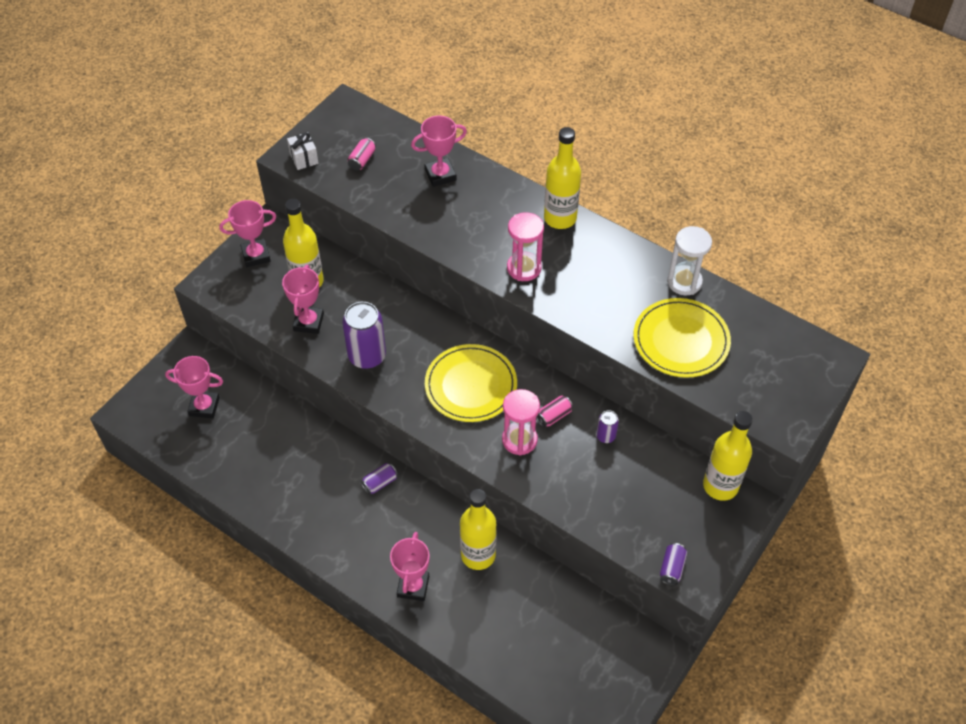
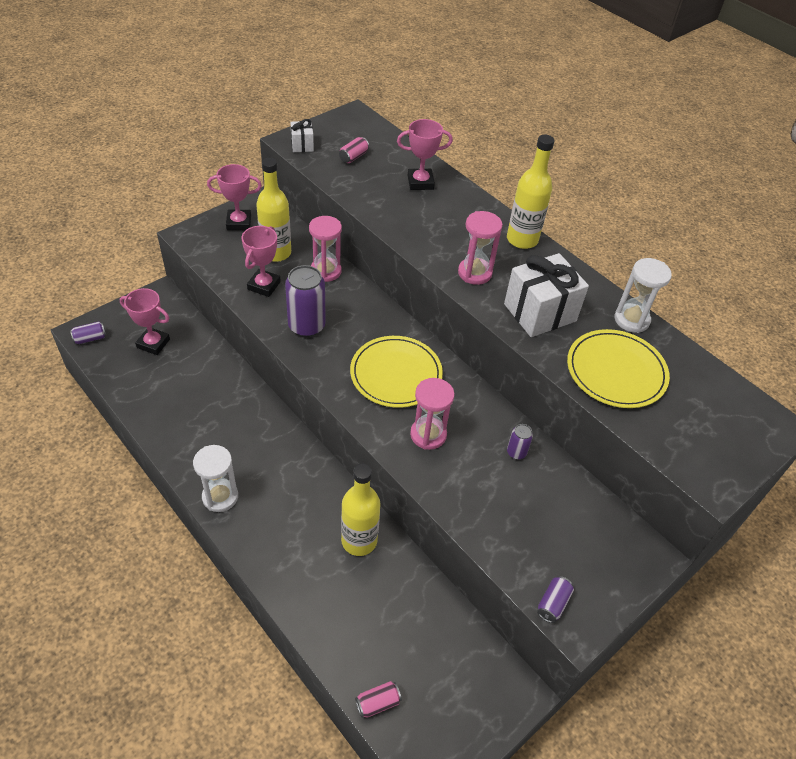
camera: 10 degrees right, 5 degrees down
purple can [361,463,398,495] -> purple can moved to [70,322,106,344]
pink trophy [390,532,430,601] -> none
pink can [536,395,573,427] -> pink can moved to [355,681,402,718]
yellow bottle [703,411,753,501] -> none
none -> white hourglass [193,445,238,512]
none -> pink hourglass [309,216,342,282]
none -> white gift [504,253,589,337]

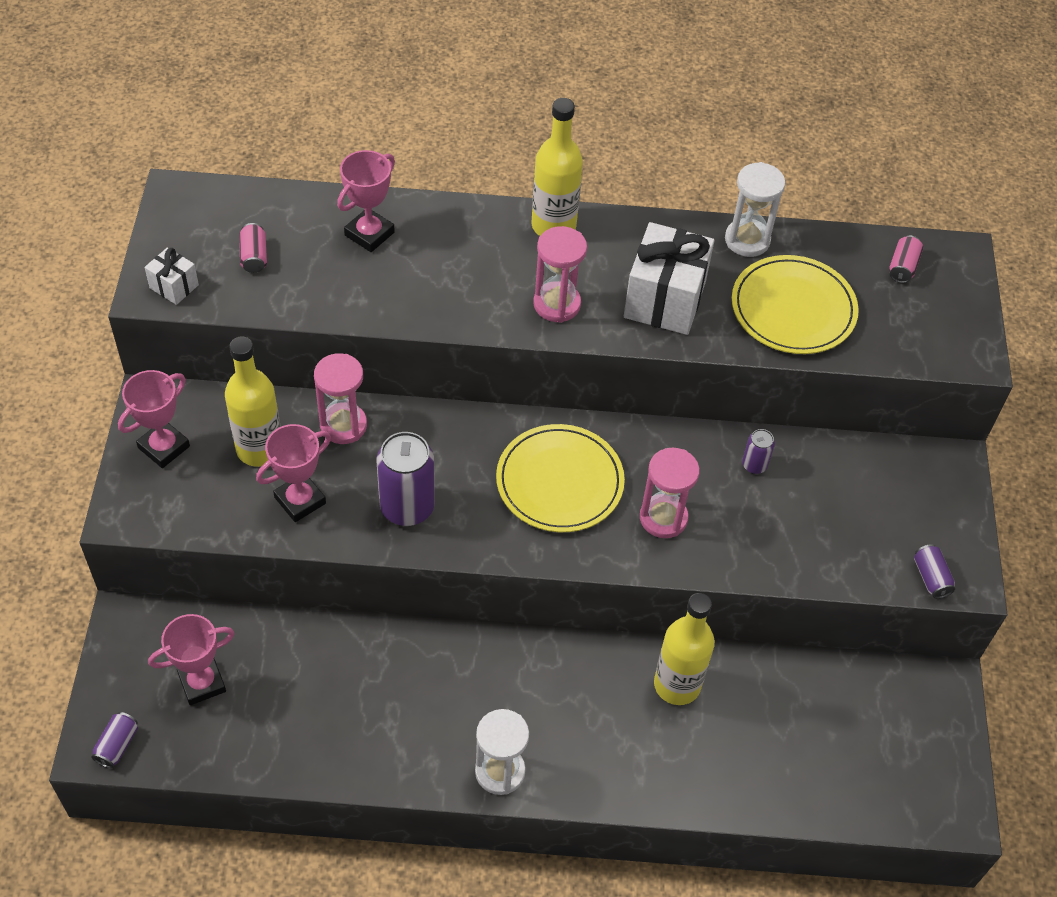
camera: 45 degrees left, 5 degrees up
pink trophy [241,226,281,297] -> pink trophy turned 75 degrees clockwise [256,424,331,522]
pink can [355,681,402,718] -> pink can moved to [889,236,923,283]

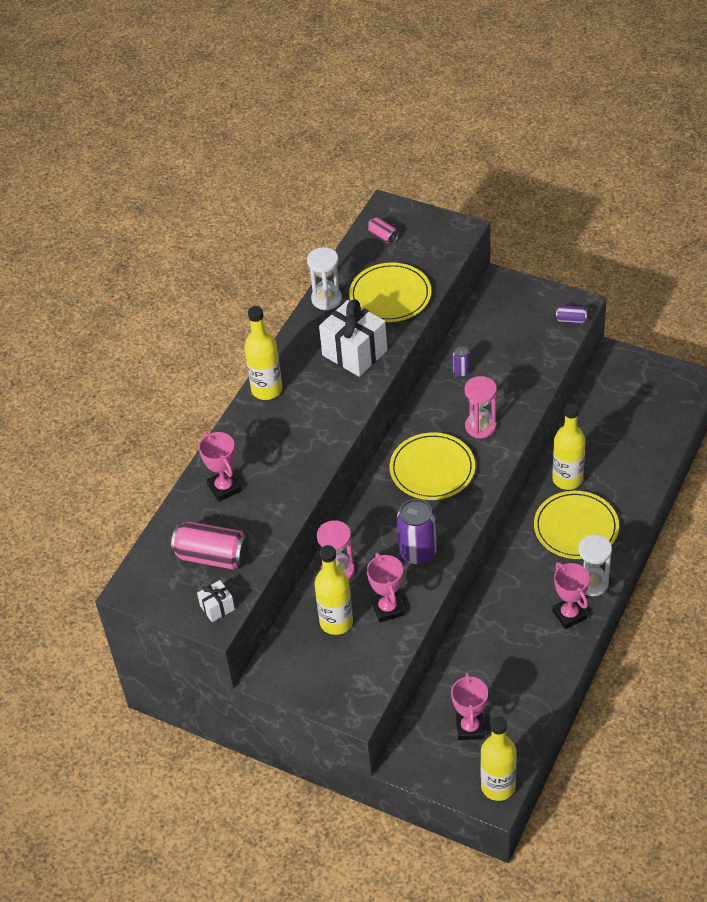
camera: 60 degrees left, 5 degrees down
purple can [91,712,138,768] -> yellow bottle [480,716,517,801]
pink trophy [118,370,190,468] -> pink trophy moved to [552,562,590,629]
pink can [239,223,267,273] -> pink can [171,521,249,570], size x2.03
pink hourglass [533,226,587,323] -> none
none -> yellow plate [534,491,619,559]

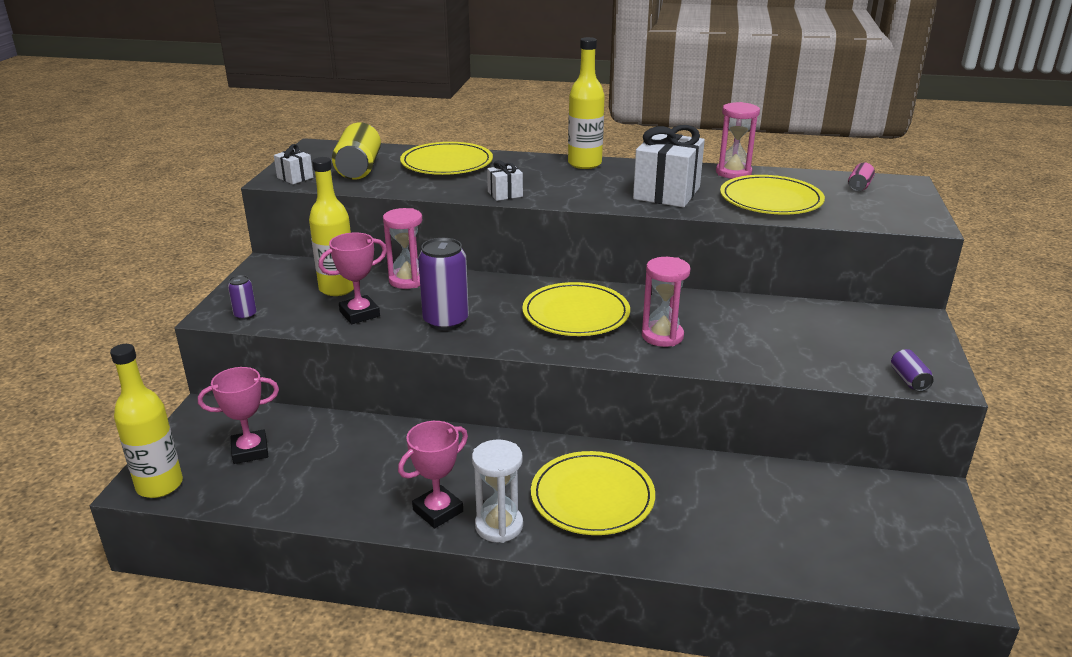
camera: 70 degrees right, 20 degrees down
pink can [171,521,249,570] -> yellow can [332,123,381,180]
pink trophy [199,432,242,502] -> yellow plate [400,142,493,175]
white hourglass [307,247,342,310] -> pink hourglass [716,102,760,179]
purple can [453,346,470,377] -> purple can moved to [228,275,257,320]
yellow bottle [552,403,586,490] -> none
none -> white gift [487,160,523,201]

